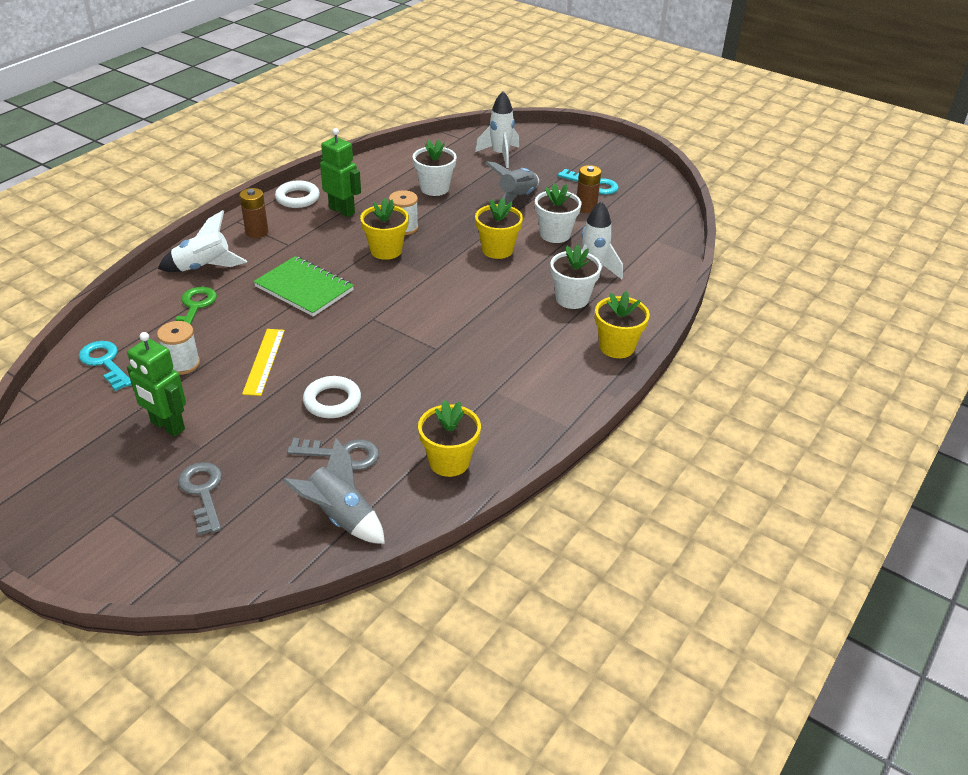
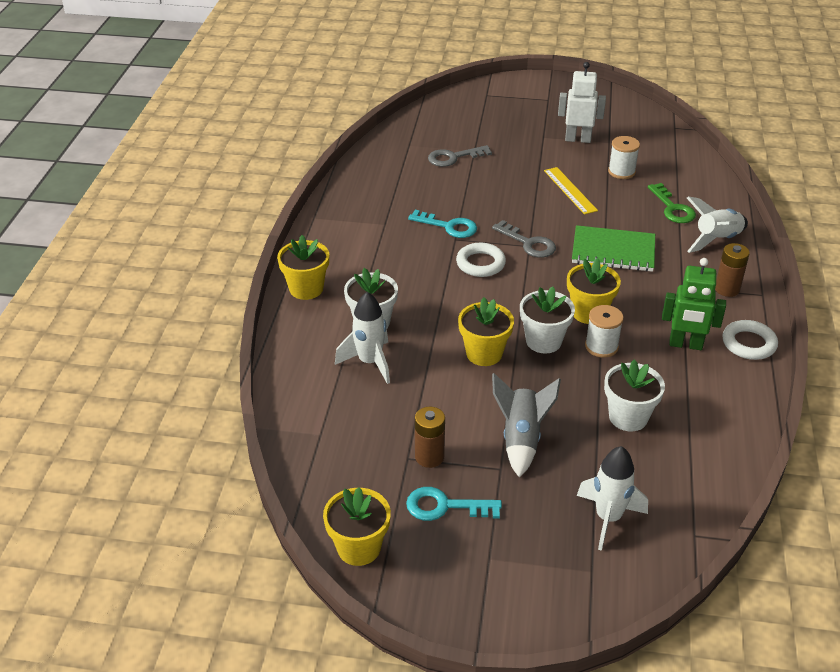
camera: 155 degrees right, 0 degrees up
turquoise key [79,341,132,391] -> turquoise key moved to [408,210,477,238]
green robot [127,332,186,436] -> white robot [558,62,606,143]
grey key [178,462,222,535] -> grey key moved to [492,220,556,258]
grey rocket [283,438,385,544] -> none
white ring [303,376,361,418] -> white ring moved to [456,243,506,277]
yellow flower pot [418,400,481,477] -> yellow flower pot moved to [323,487,391,566]
white flower pot [535,183,581,243] -> white flower pot moved to [520,286,575,353]

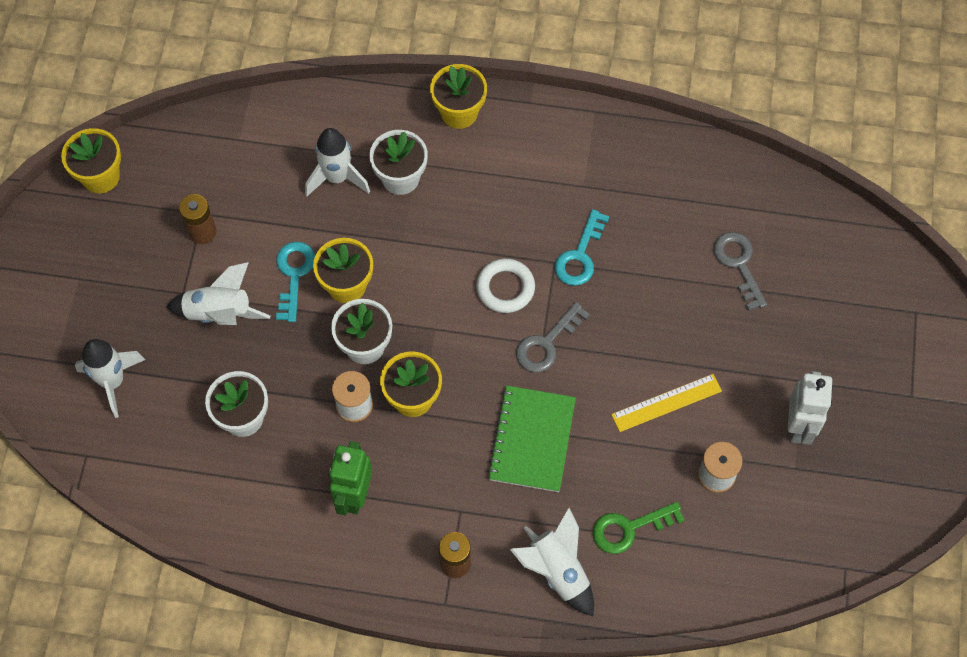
camera: 90 degrees right, 25 degrees up
turquoise key [406,487,502,521] -> turquoise key moved to [276,242,315,322]
grey rocket [492,373,561,477] -> white rocket [166,262,270,325]
white ring [722,320,778,360] -> none

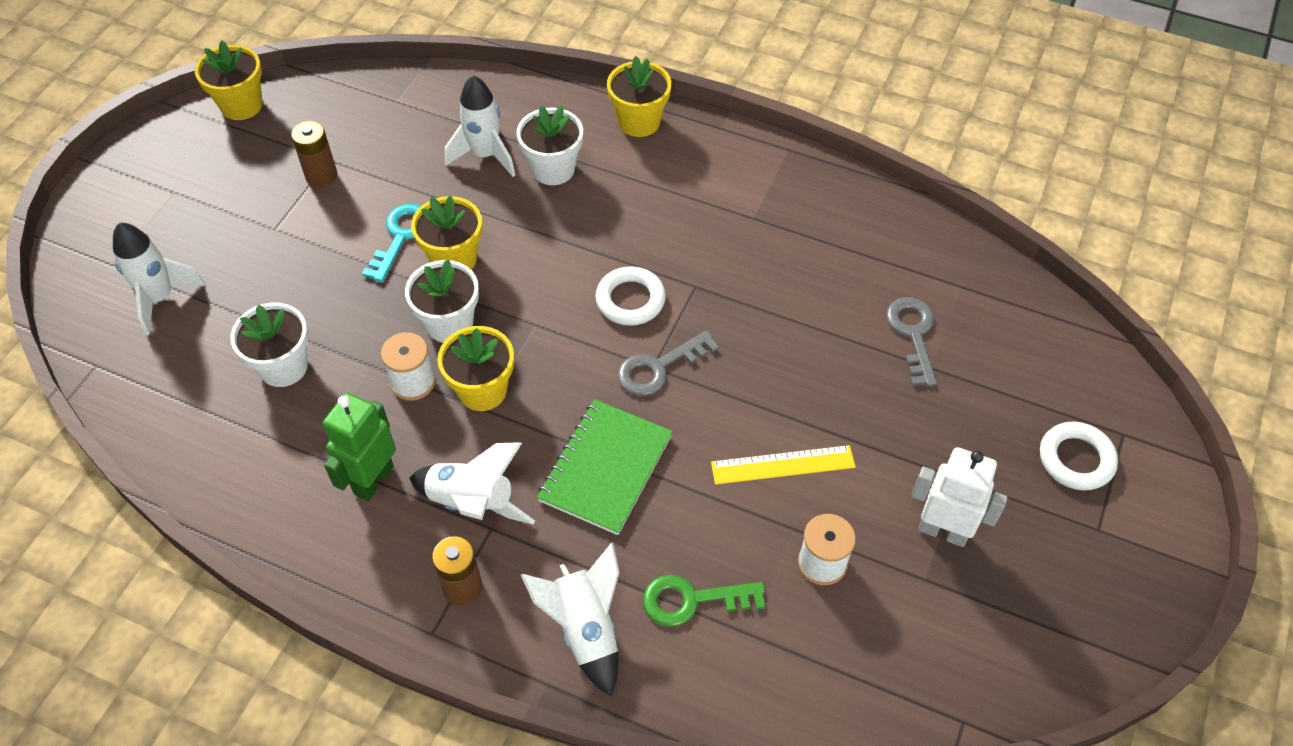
camera: 15 degrees right, 10 degrees down
white rocket [166,262,270,325] -> white rocket moved to [409,442,535,524]
turquoise key [555,209,609,286] -> none
white robot [788,371,833,445] -> white robot turned 90 degrees counterclockwise [912,447,1008,547]
none -> white ring [1040,422,1118,491]

